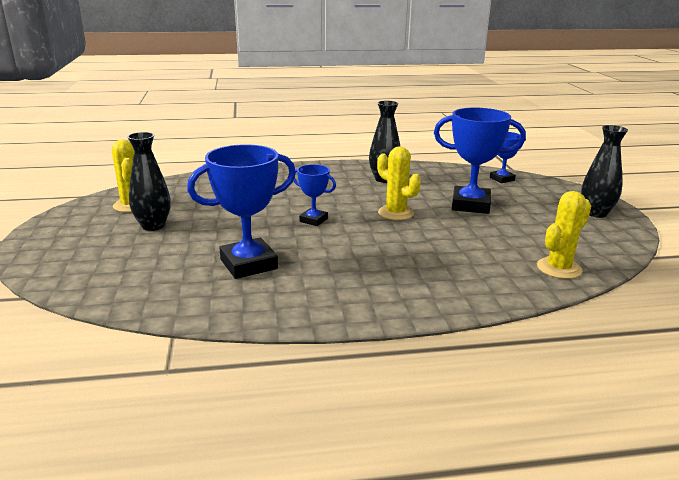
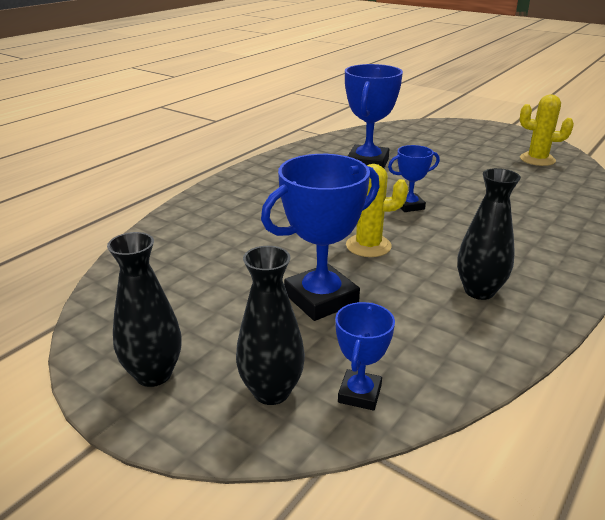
camera: 135 degrees right, 5 degrees up
black vase [127,132,171,231] -> black vase moved to [236,246,305,405]
yellow cactus [537,191,591,279] -> none

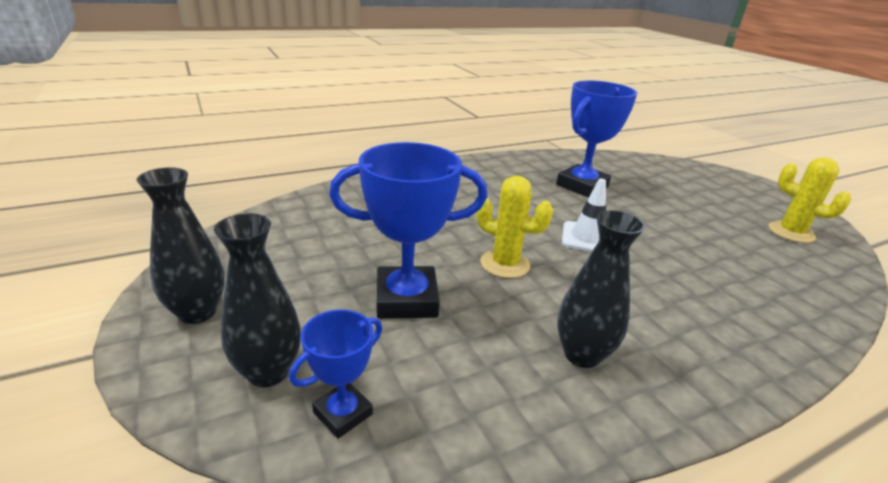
camera: 25 degrees right, 0 degrees up
blue trophy [388,145,440,212] -> white traffic cone [562,178,606,252]

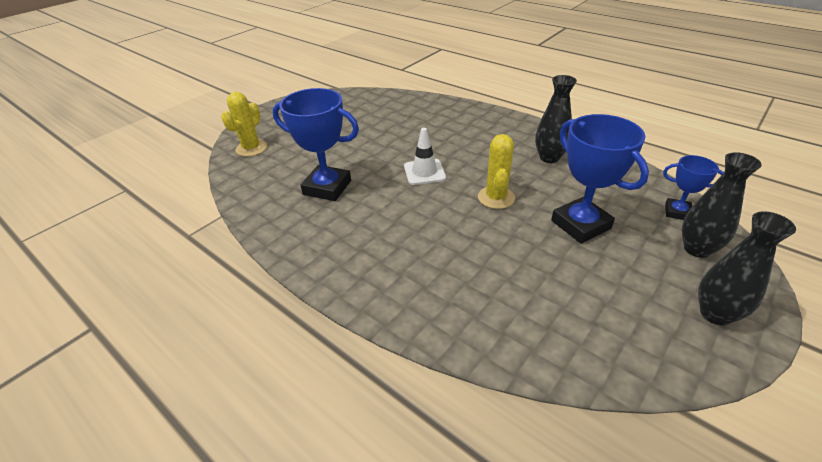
camera: 110 degrees left, 10 degrees up
yellow cactus [768,157,851,243] -> yellow cactus moved to [221,92,267,157]

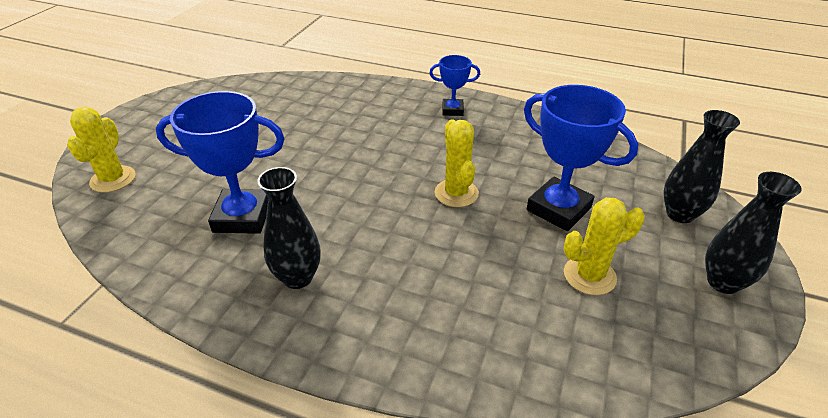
camera: 20 degrees left, 0 degrees up
white traffic cone [404,128,446,185] -> none
black vase [535,75,577,163] -> black vase moved to [258,167,321,289]
blue trophy [663,155,724,220] -> blue trophy moved to [430,55,480,116]
none -> yellow cactus [564,197,645,295]

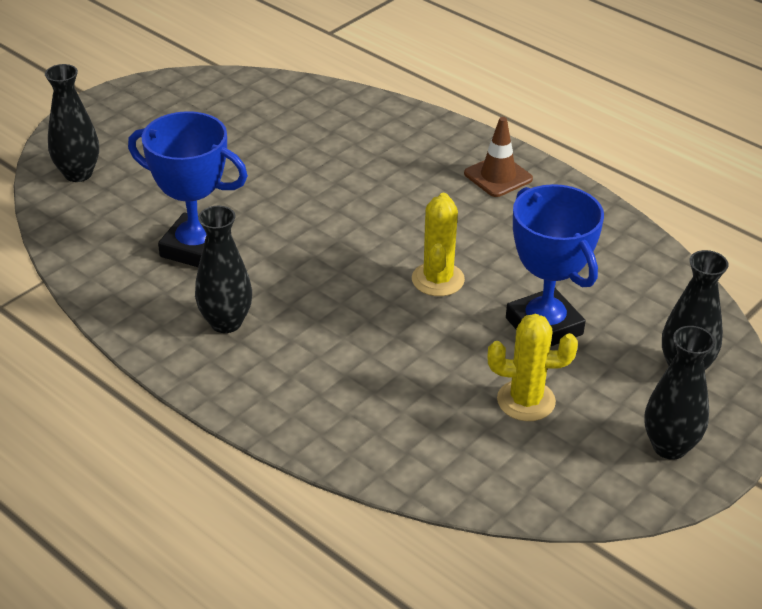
camera: 20 degrees right, 0 degrees up
yellow cactus [67,107,136,193] -> black vase [45,64,99,182]
blue trophy [430,55,480,116] -> brown traffic cone [464,117,533,197]

